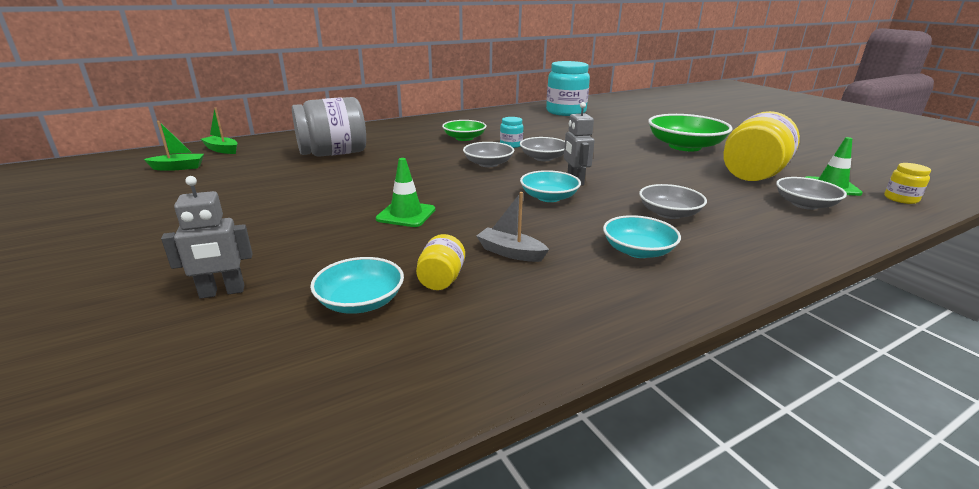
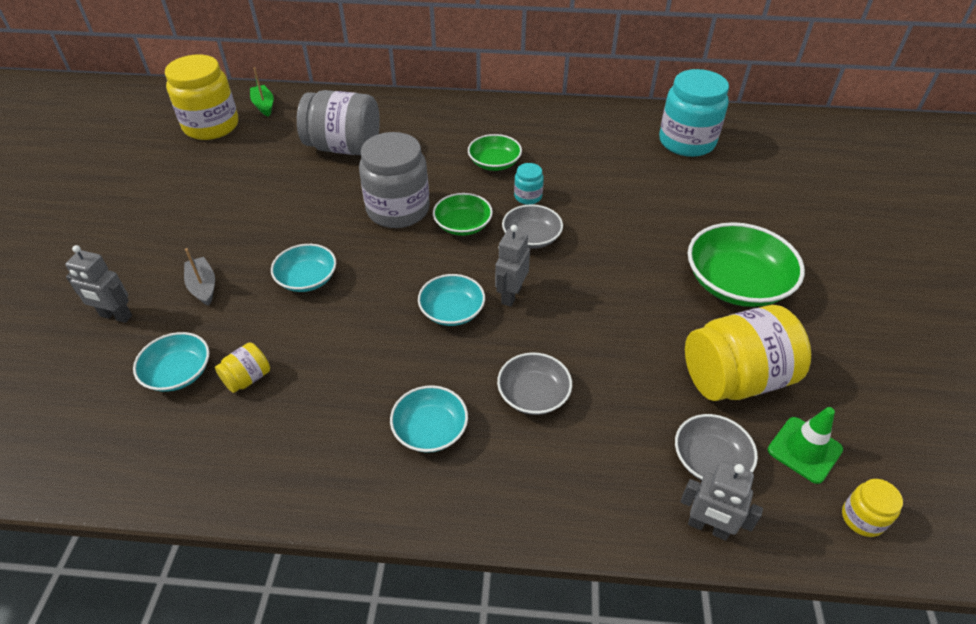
camera: 35 degrees right, 20 degrees up
green boat [144,121,204,171] -> yellow jar [165,55,238,140]
green traffic cone [376,158,435,227] -> turquoise bowl [271,244,336,292]
grey bowl [463,142,514,167] -> green bowl [433,193,493,236]
grey boat [477,192,549,262] -> grey boat moved to [184,248,215,306]
none -> grey jar [359,132,430,228]
none -> grey robot [681,461,763,541]

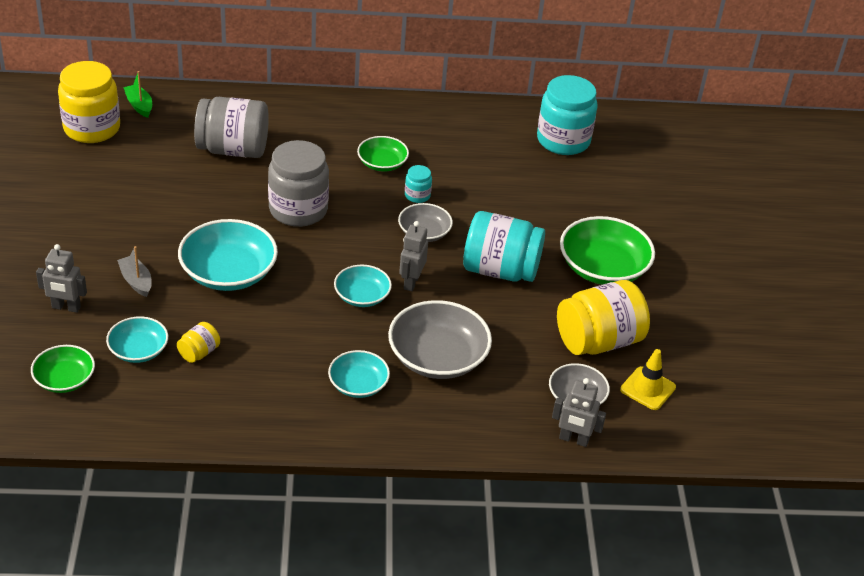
camera: 10 degrees left, 5 degrees down
turquoise bowl [271,244,336,292] -> turquoise bowl [178,219,278,291], size x1.72
green bowl [433,193,493,236] -> green bowl moved to [31,345,95,393]
grey bowl [497,352,572,415] -> grey bowl [388,300,492,379], size x1.72
green traffic cone [768,407,843,484] -> yellow traffic cone [620,349,676,410]
yellow jar [842,479,903,537] -> none
none -> turquoise jar [463,211,545,282]

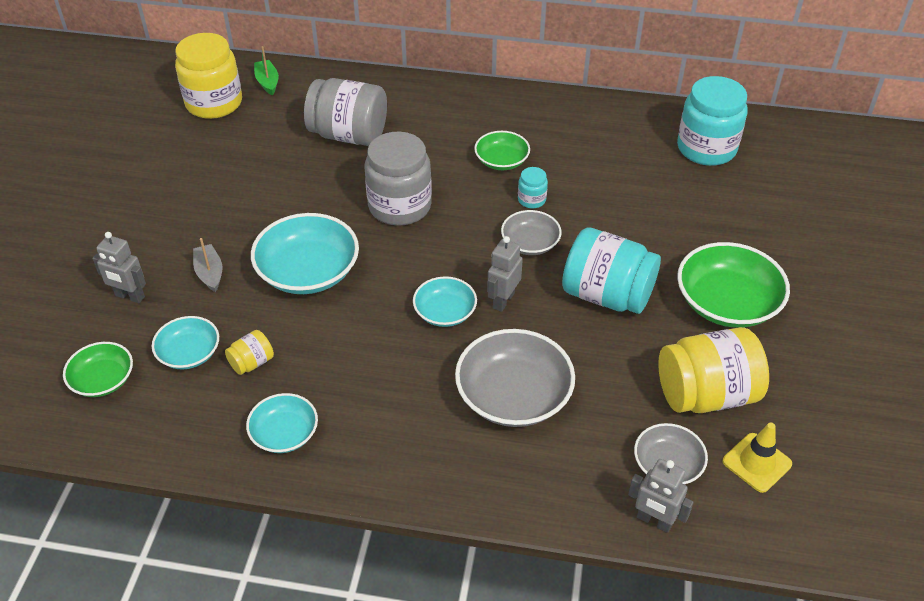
camera: 15 degrees right, 5 degrees up
turquoise bowl [328,350,390,398] -> turquoise bowl moved to [246,393,318,453]

